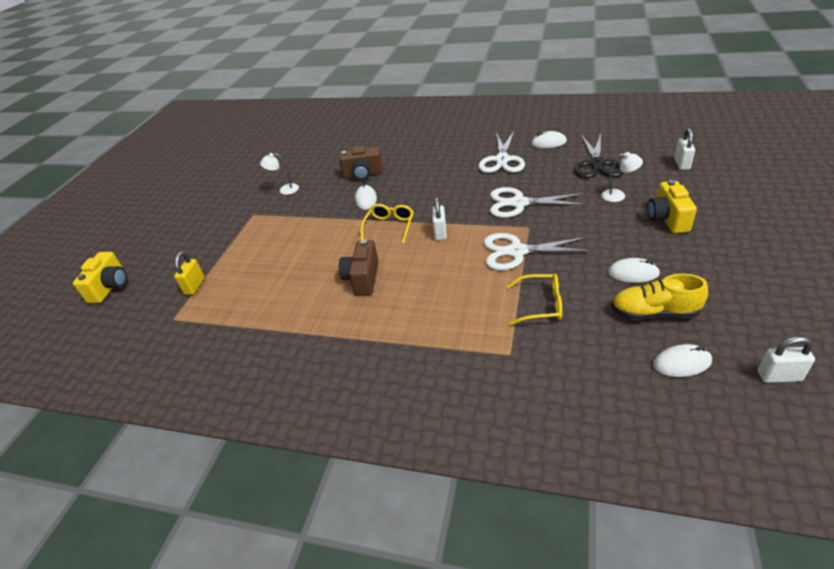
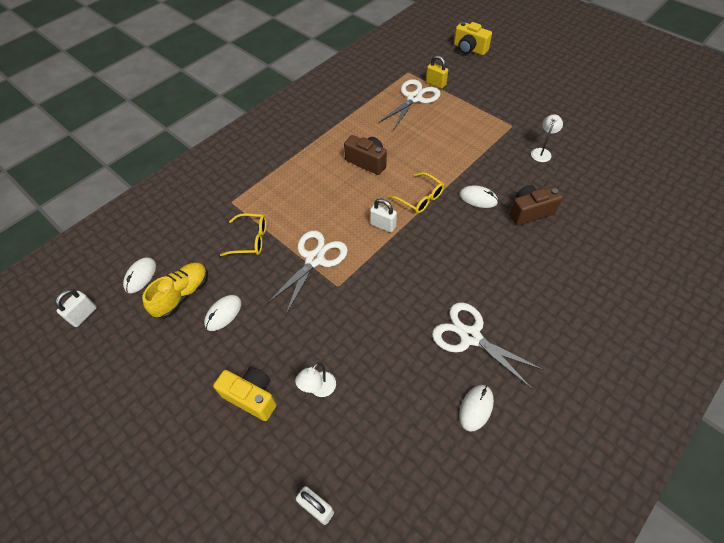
camera: 115 degrees right, 15 degrees up
brown camera [339,145,383,180] -> brown camera turned 45 degrees clockwise [509,185,563,226]
white scissors [490,187,587,218] -> white scissors moved to [378,79,441,129]
yellow glasses [507,274,562,325] -> yellow glasses turned 120 degrees counterclockwise [220,213,266,256]
black scissors [574,133,624,178] -> none

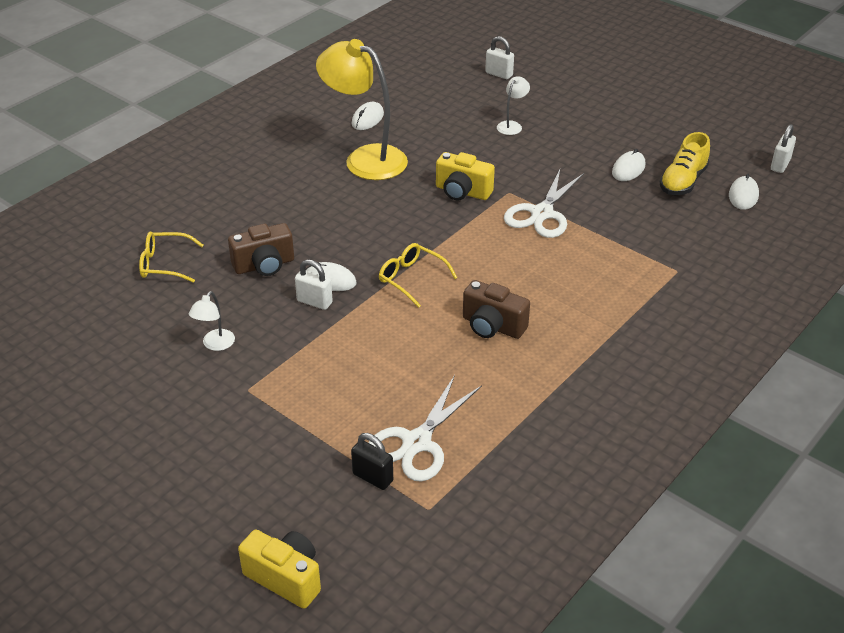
camera: 175 degrees right, 15 degrees down
yellow camera [213,367,276,421] -> yellow camera moved to [436,152,495,201]
yellow glasses [220,213,266,256] -> yellow glasses moved to [139,231,204,283]
white padlock [370,199,397,232] -> white padlock moved to [295,259,333,310]
yellow padlock [426,55,448,89] -> black padlock [351,433,393,490]
white scissors [432,303,544,389] -> yellow lamp [316,39,408,180]

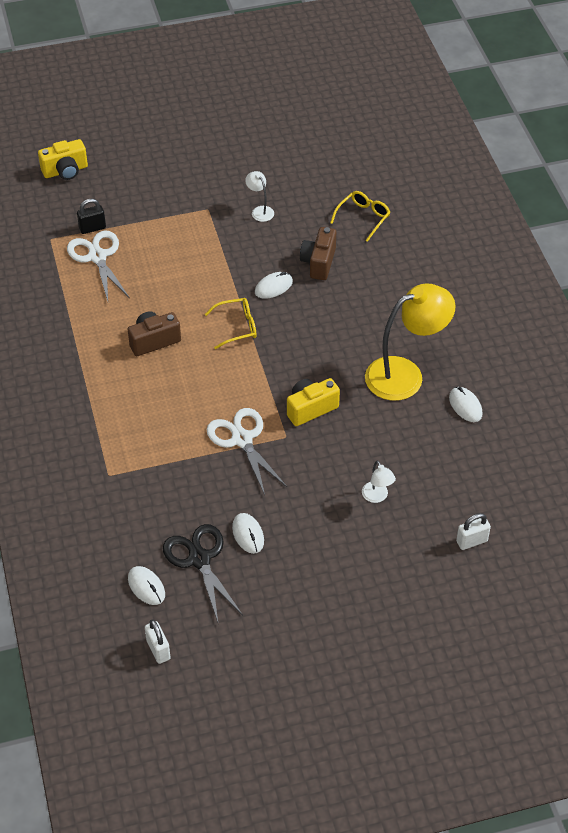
camera: 125 degrees right, 10 degrees up
white padlock [295,259,333,310] -> none
yellow shoe [660,132,710,195] -> black scissors [163,524,243,622]

